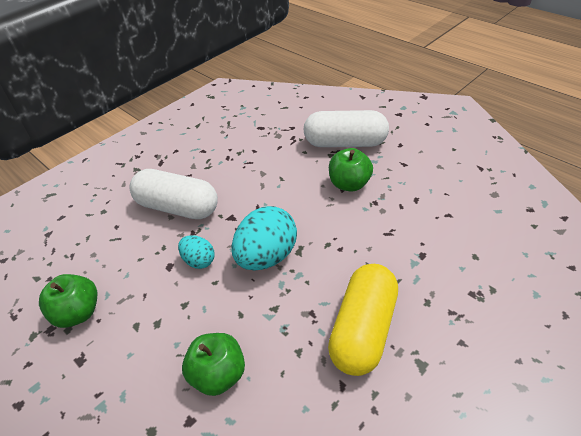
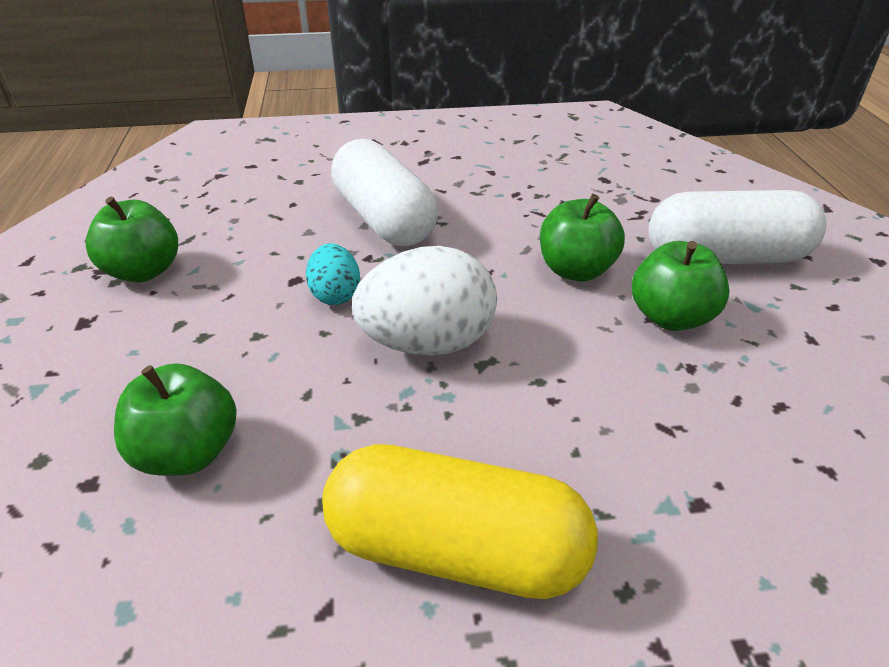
camera: 35 degrees right, 5 degrees down
turquoise egg [232,206,297,270] -> white egg [352,246,497,355]
white capsule [303,110,389,147] -> white capsule turned 45 degrees counterclockwise [648,190,826,264]
yellow capsule [328,264,398,376] -> yellow capsule turned 45 degrees clockwise [322,444,598,599]
none -> green apple [540,194,625,281]

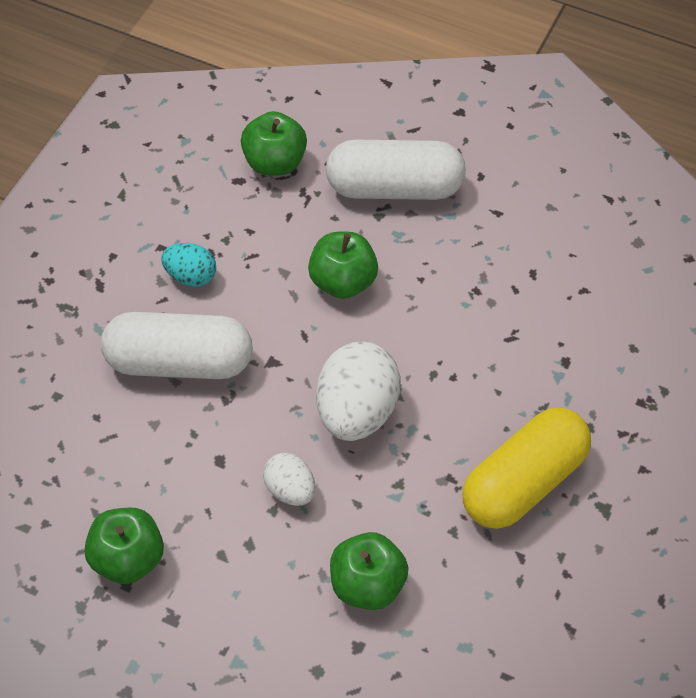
camera: 60 degrees left, 15 degrees up
turquoise egg [306,243,360,305] -> turquoise egg moved to [161,243,216,287]
green apple [632,241,730,331] -> green apple moved to [241,111,307,176]
white capsule [648,190,826,264] -> white capsule turned 60 degrees clockwise [326,140,466,200]
none -> white egg [263,453,315,506]

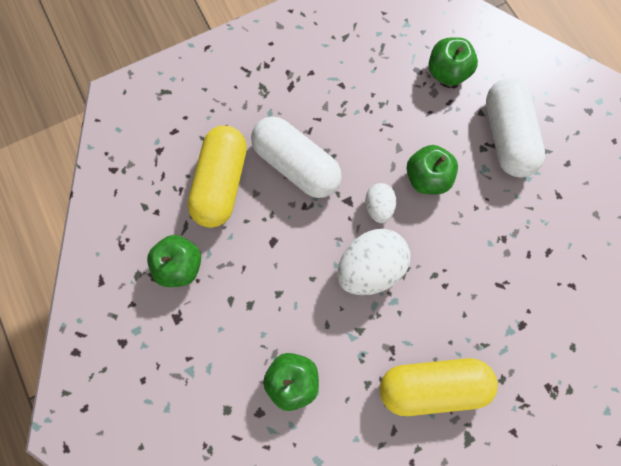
camera: 40 degrees right, 20 degrees up
turquoise egg [161,243,216,287] -> none
white egg [263,453,315,506] -> white egg moved to [365,183,396,223]
white capsule [326,140,466,200] -> white capsule turned 45 degrees clockwise [486,78,545,178]
none -> yellow capsule [188,126,247,228]

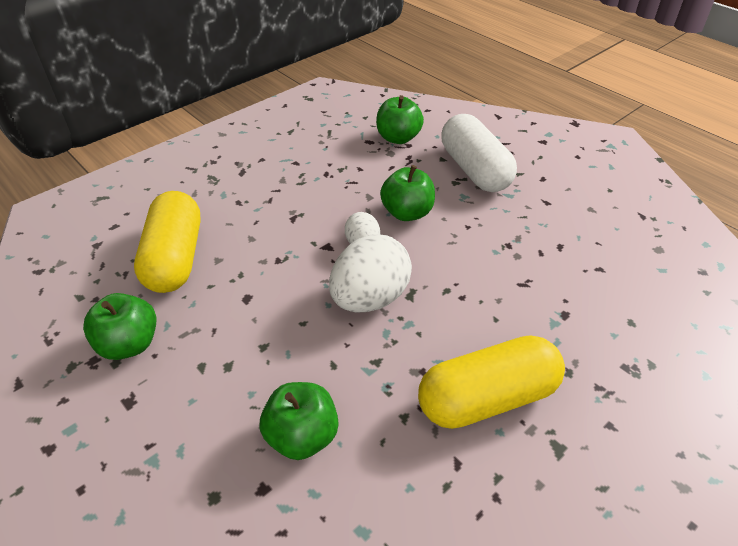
camera: 15 degrees left, 30 degrees down
white capsule [251,116,342,198] -> none

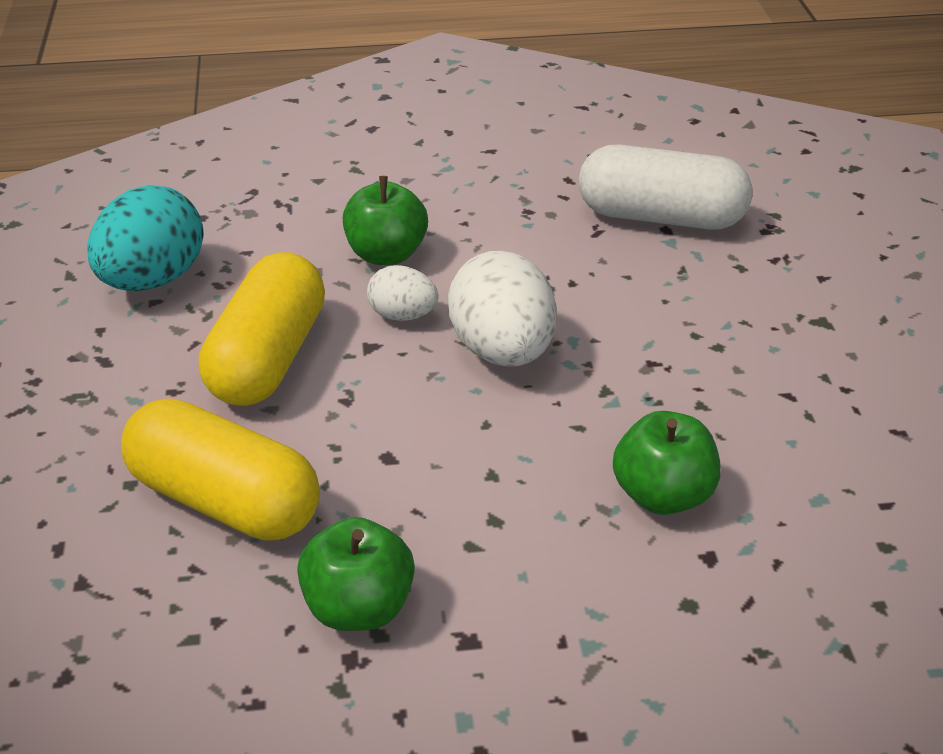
camera: 55 degrees left, 5 degrees down
green apple [376,95,424,144] -> none
yellow capsule [418,335,565,429] -> yellow capsule moved to [199,252,325,406]
white capsule [441,114,517,192] -> white capsule moved to [579,144,752,230]
none -> turquoise egg [87,185,204,291]

